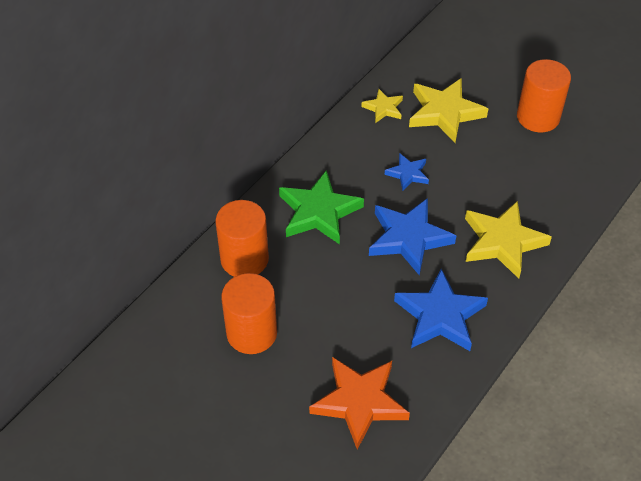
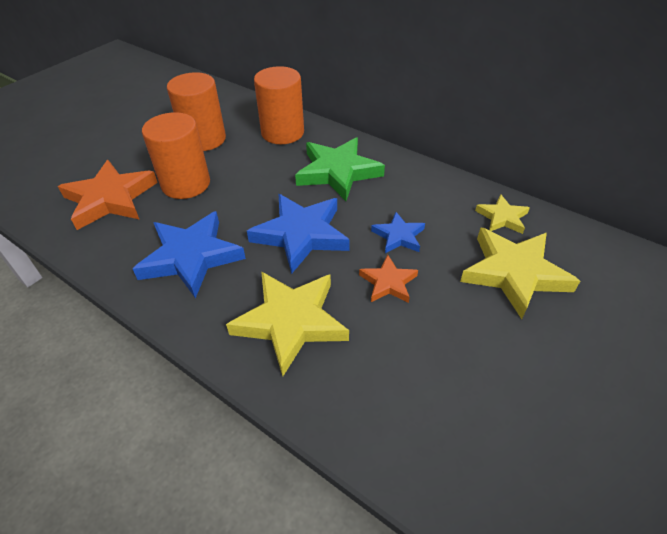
camera: 90 degrees right, 5 degrees down
orange cylinder [517,59,571,132] -> orange cylinder moved to [142,112,210,199]
none -> orange star [359,255,418,303]

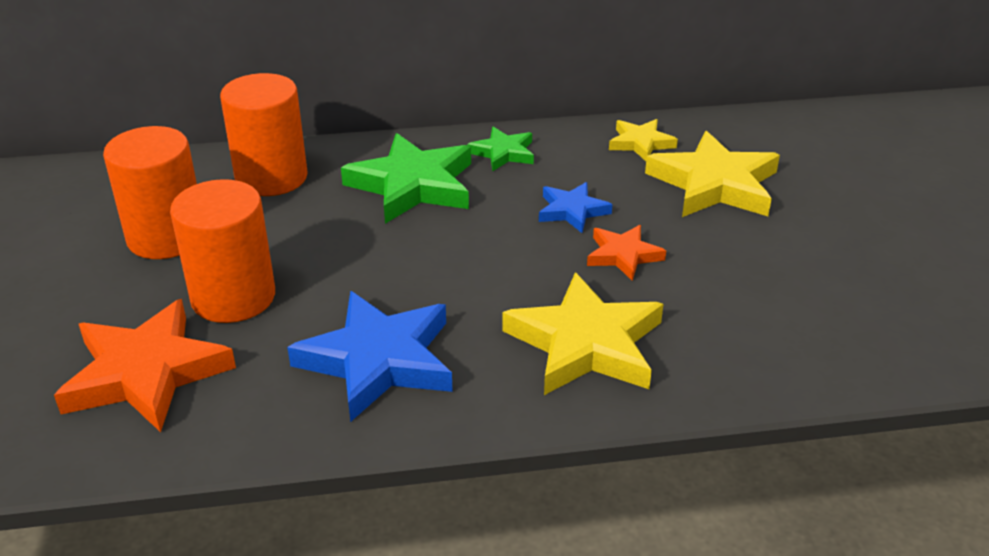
camera: 45 degrees left, 10 degrees down
blue star [247,194,350,274] -> none
none -> green star [467,127,534,171]

